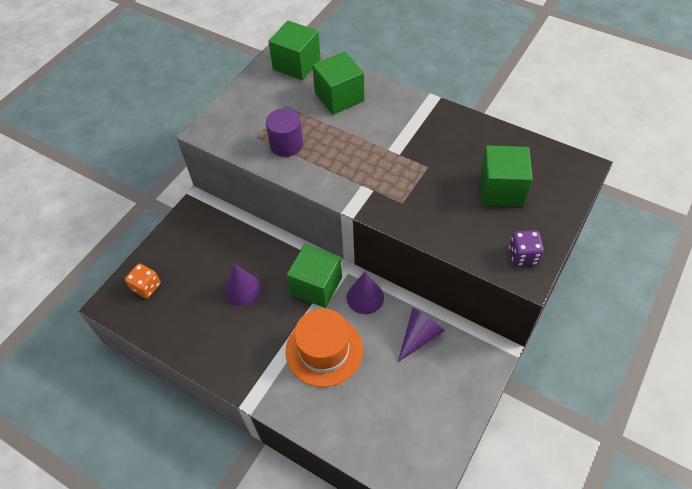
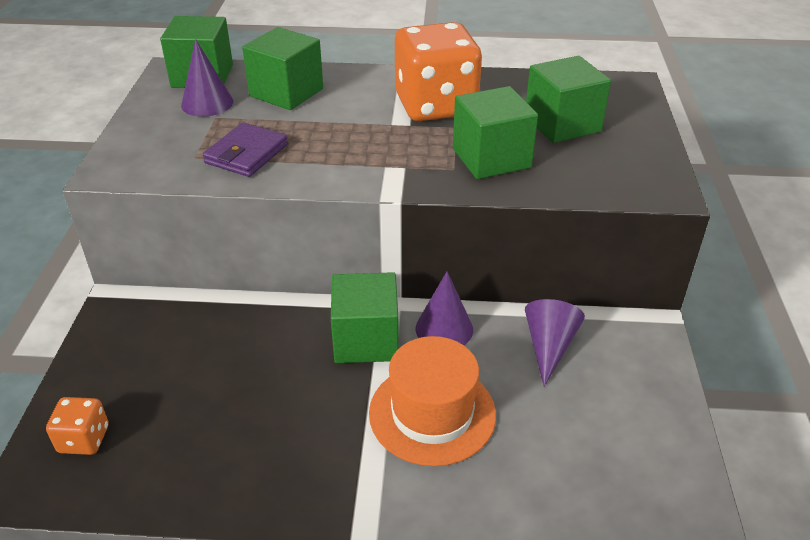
camera: 30 degrees left, 15 degrees down
purple cone [225,264,262,307] -> purple cone moved to [181,39,233,117]
purple cylinder [266,108,303,157] -> purple wallet [203,122,288,177]
purple dice [509,230,544,266] -> none
none -> orange dice [395,22,482,121]
none -> green cube [453,86,538,179]

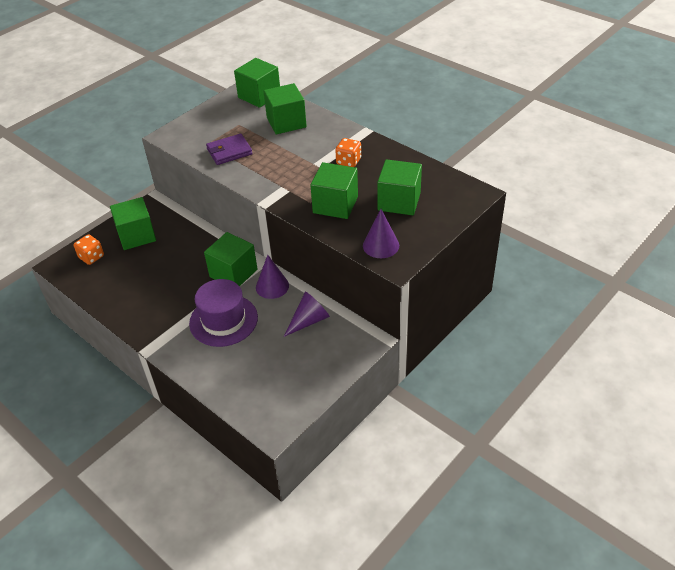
camera: 40 degrees right, 5 degrees up
purple cone [181,39,233,117] -> purple cone moved to [363,209,399,258]
orange hat [369,336,496,466] -> purple hat [189,279,258,347]
orange dice [395,22,482,121] -> orange dice [335,138,361,167], size x0.46
none -> green cube [110,197,156,250]

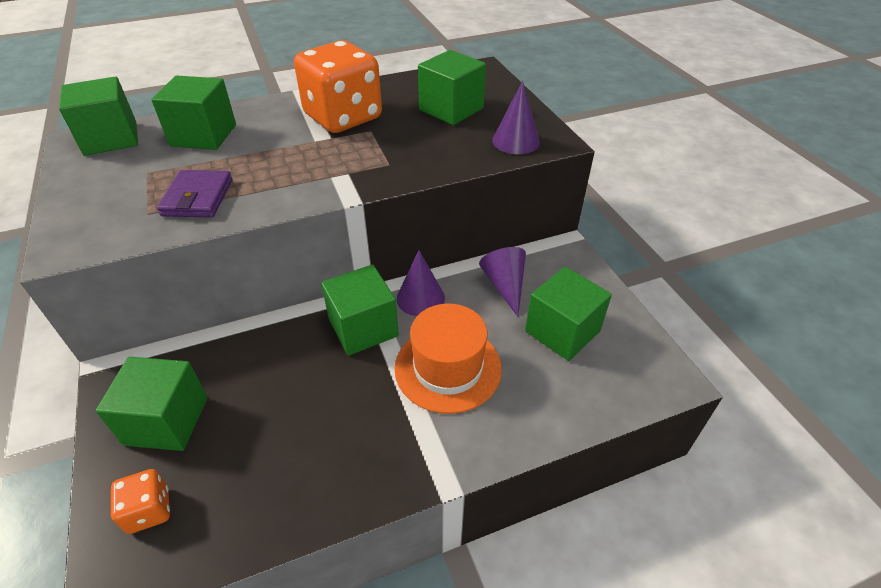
camera: 65 degrees left, 0 degrees up
purple hat [189,279,258,347] -> orange hat [395,303,502,414]
green cube [310,162,358,219] -> green cube moved to [525,267,612,361]
orange dice [335,138,361,167] -> orange dice [294,40,382,133], size x2.17

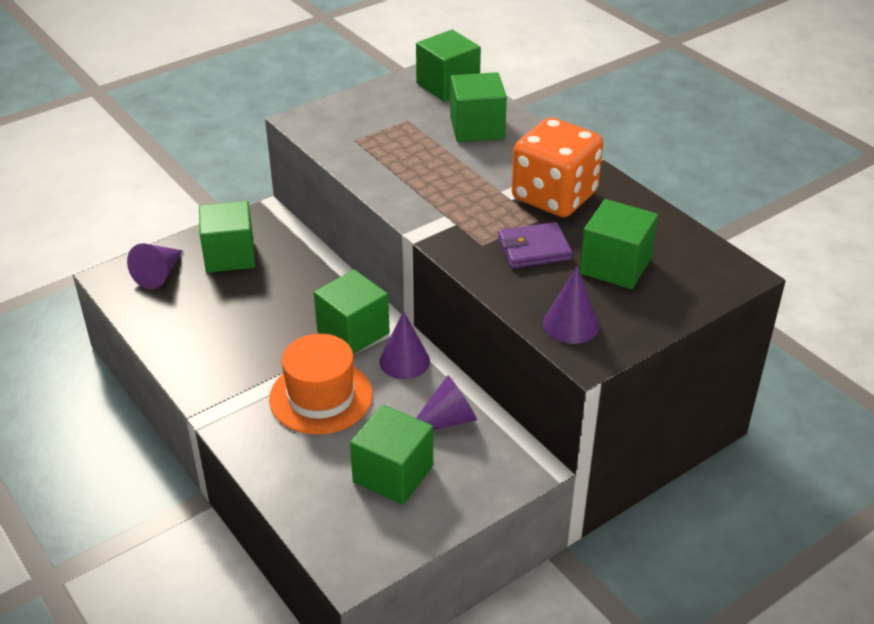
camera: 75 degrees right, 5 degrees down
orange dice [111,469,170,534] -> purple cone [127,243,183,289]
purple wallet [157,170,232,218] -> purple wallet moved to [498,222,572,268]

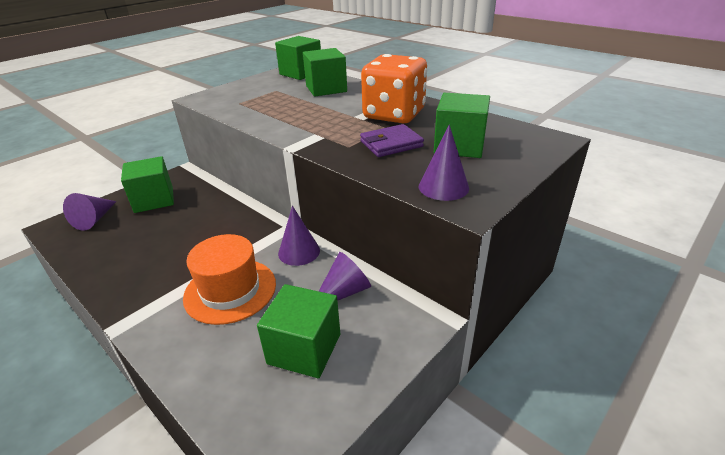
camera: 10 degrees left, 5 degrees down
green cube [314,270,390,355] -> none

